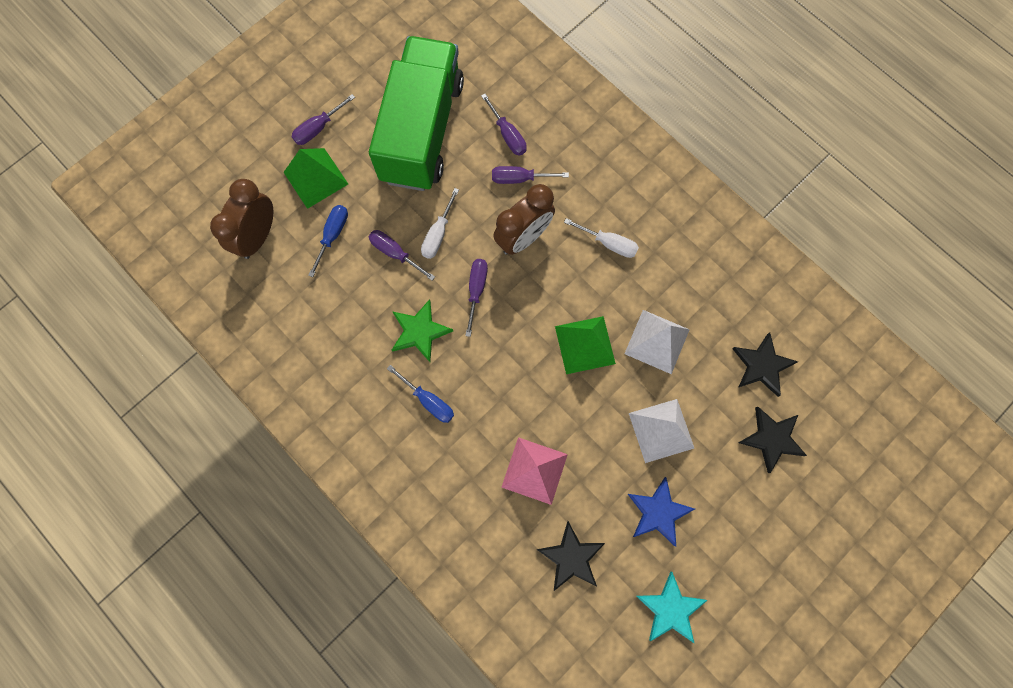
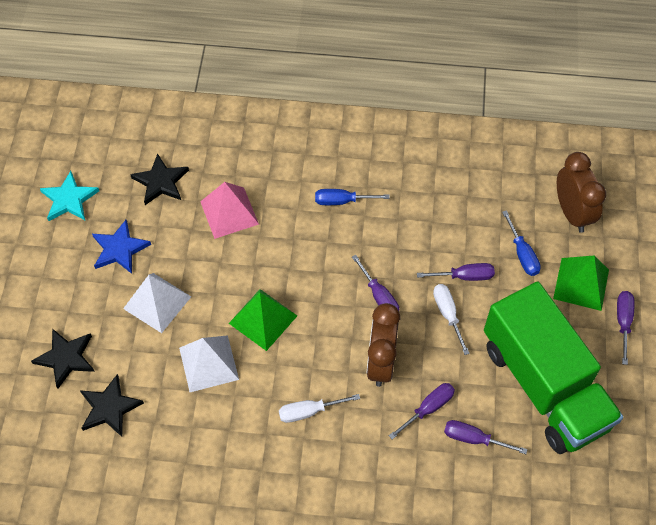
camera: 140 degrees right, 15 degrees down
green star [392,299,453,362] -> none

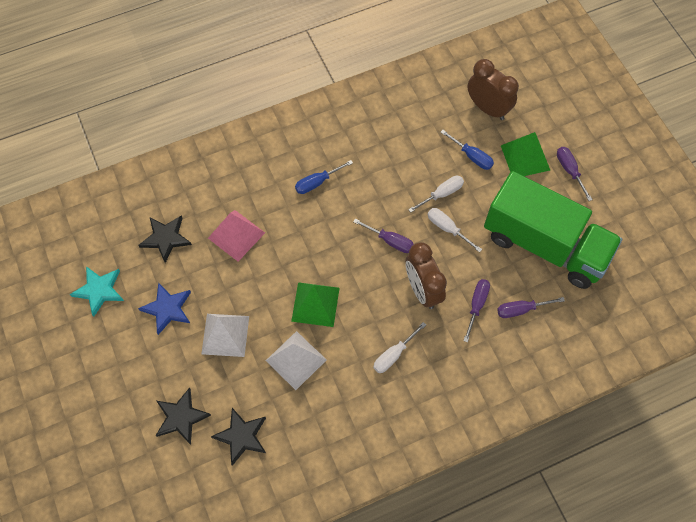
camera: 30 degrees left, 5 degrees up
purple screwdriver [417,263,495,281] -> white screwdriver [408,176,464,213]

